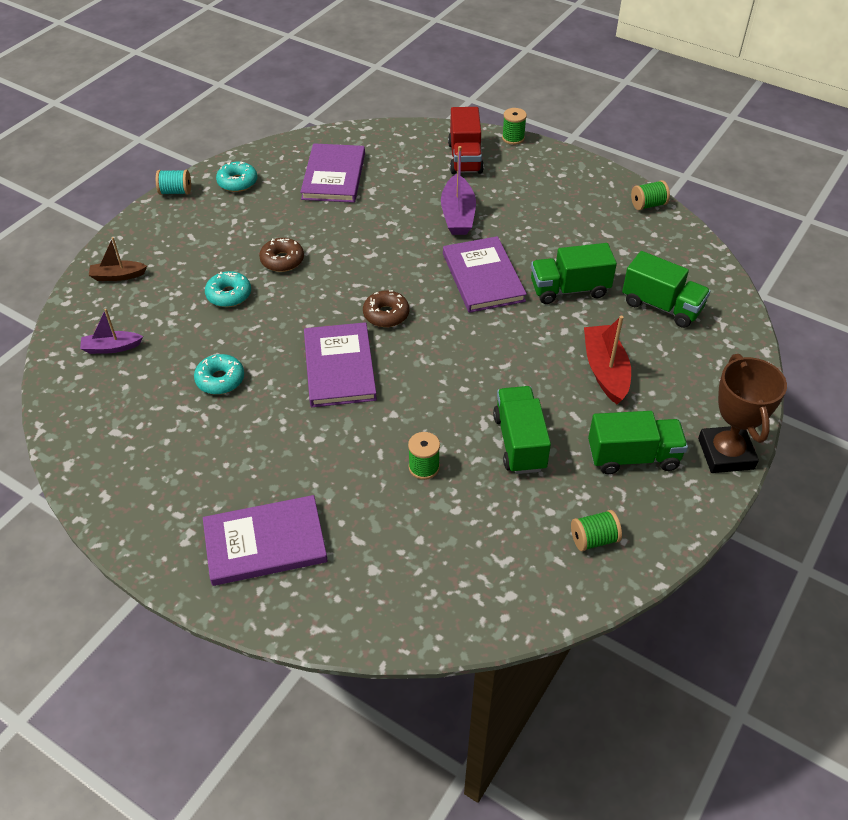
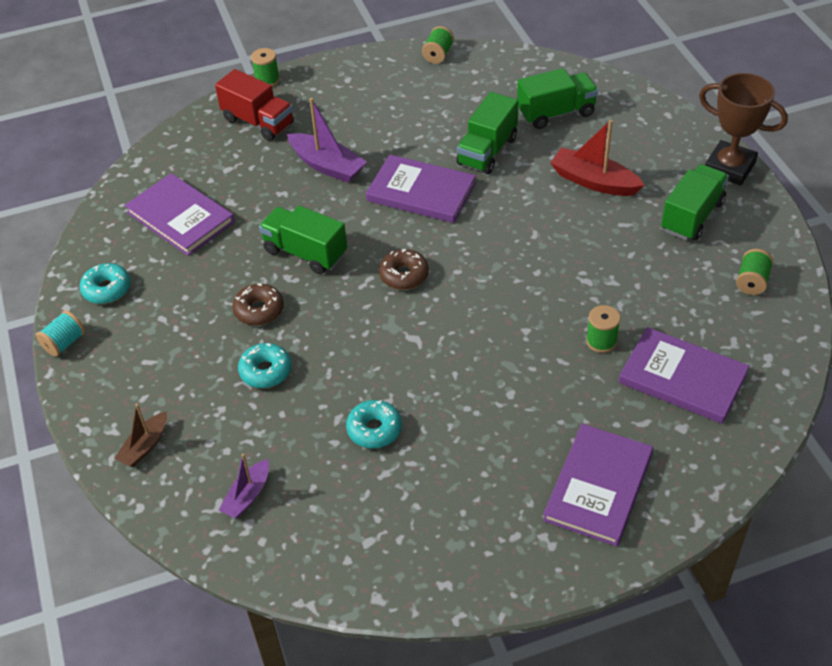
camera: 50 degrees left, 0 degrees up
purple book [304,322,377,407] -> purple book moved to [619,327,749,424]
green truck [493,386,551,474] -> green truck moved to [259,205,347,274]

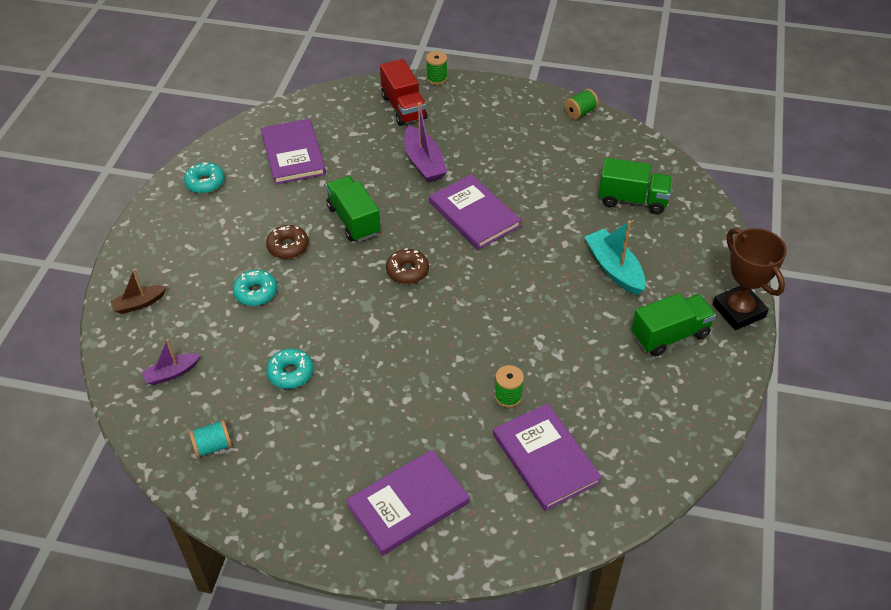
camera: 30 degrees right, 0 degrees up
turquoise spool [36,311,85,357] -> turquoise spool moved to [189,420,232,458]
green truck [456,92,519,174] -> none
red boat [550,120,644,196] -> turquoise boat [585,221,646,295]
green spool [736,249,773,295] -> none

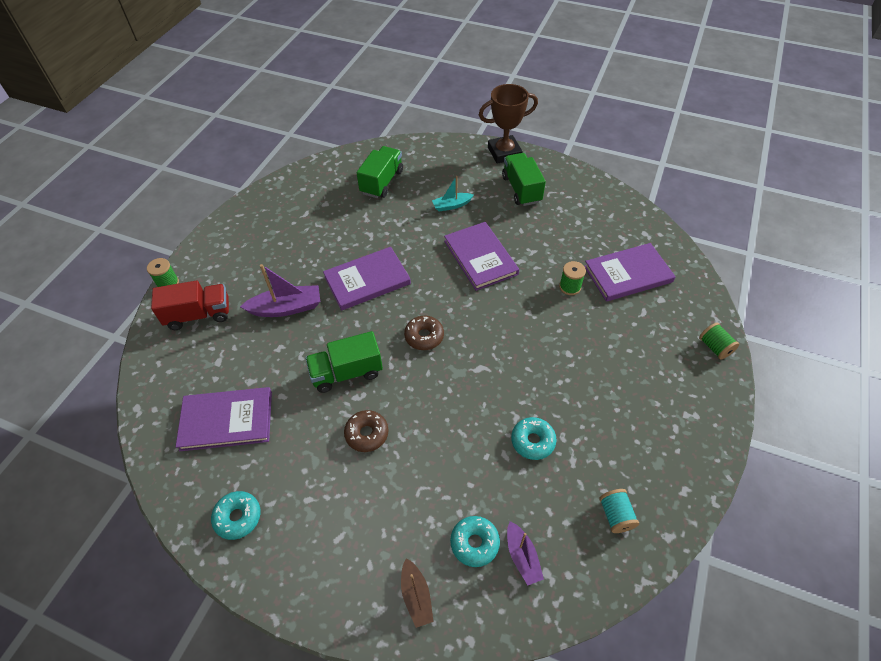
camera: 80 degrees left, 5 degrees up
turquoise donut [233,270,277,306] -> turquoise donut moved to [450,516,500,567]
purple book [346,450,470,556] -> purple book moved to [444,222,519,291]
green spool [564,89,599,120] -> green spool moved to [699,323,740,360]
turquoise boat [585,221,646,295] -> turquoise boat [432,176,474,211], size x0.62

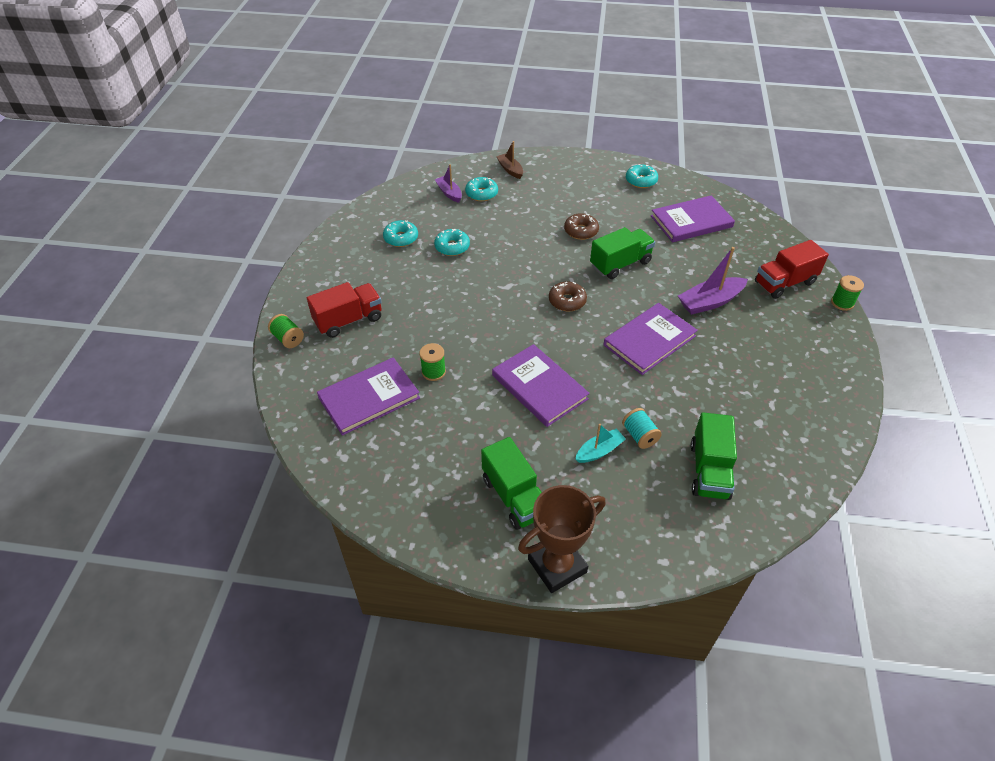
camera: 165 degrees right, 5 degrees down
turquoise spool [599,489,639,533] -> turquoise spool moved to [622,408,662,449]
none -> red truck [307,282,382,338]
none -> turquoise donut [383,220,418,247]

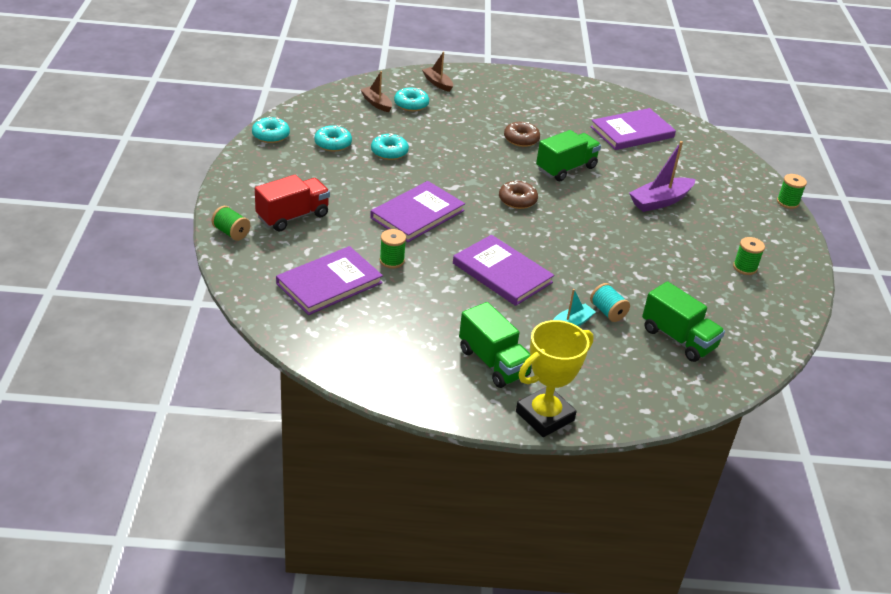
camera: 10 degrees left, 10 degrees down
purple boat [435,164,462,203] -> brown boat [360,71,392,112]
brown trophy [518,485,606,593] -> yellow trophy [516,320,593,437]
purple book [604,303,698,375] -> purple book moved to [370,181,465,242]
turquoise donut [626,164,658,188] -> turquoise donut moved to [252,116,290,143]
green truck [691,412,737,500] -> green truck turned 45 degrees counterclockwise [642,281,725,362]
red truck [755,240,829,299] -> none
none -> green spool [733,237,765,275]

